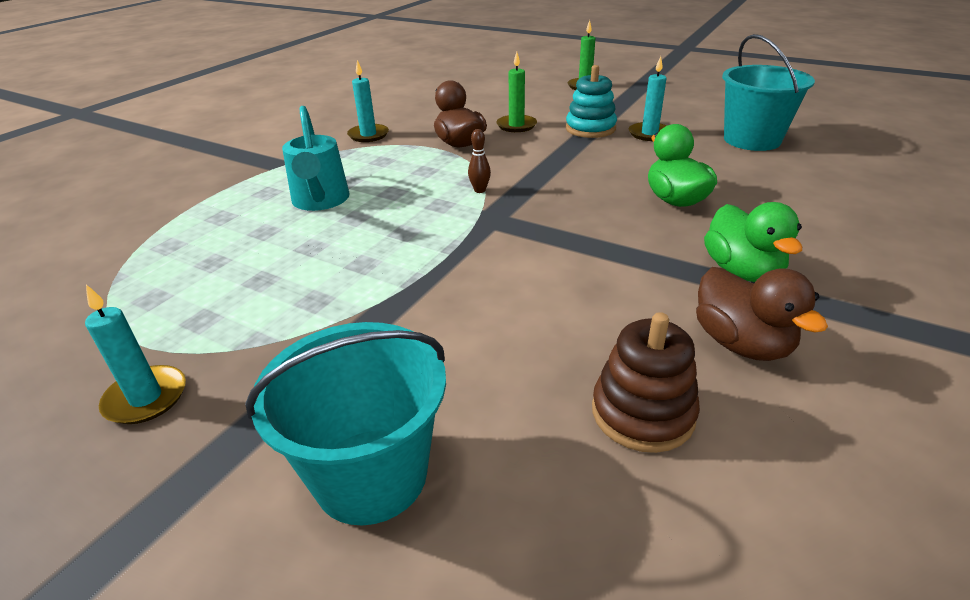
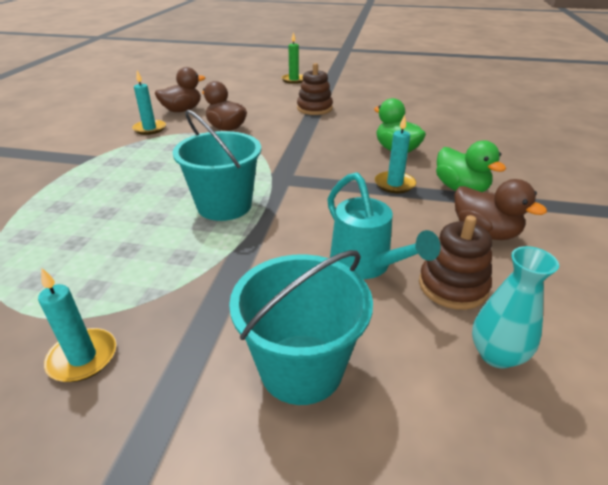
camera: 20 degrees left, 0 degrees up
turquoise watering can [282,106,350,211] -> turquoise watering can moved to [327,172,441,279]
brown bowling pin [468,129,491,193] -> none
green candle [496,52,537,132] -> none
turquoise stacking toy [566,65,617,138] -> brown stacking toy [297,63,333,115]
turquoise candle [629,56,667,141] -> turquoise candle moved to [375,114,416,193]
turquoise bucket [722,34,815,151] -> turquoise bucket moved to [173,110,261,221]
none -> brown duck [155,67,205,112]
none -> turquoise vase [472,246,559,369]

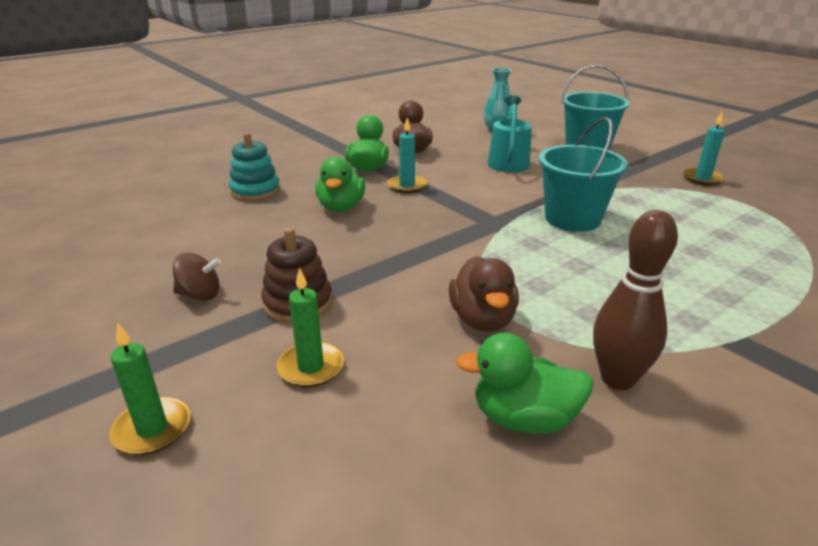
camera: 140 degrees left, 5 degrees down
turquoise candle [132,70,166,135] -> brown bowling pin [593,210,678,390]
brown duck [155,67,205,112] -> green duck [456,333,593,434]
brown stacking toy [419,215,492,310] -> none
none -> brown spinning top [173,253,221,301]
none -> turquoise stacking toy [229,132,280,201]
none -> green candle [277,267,344,387]

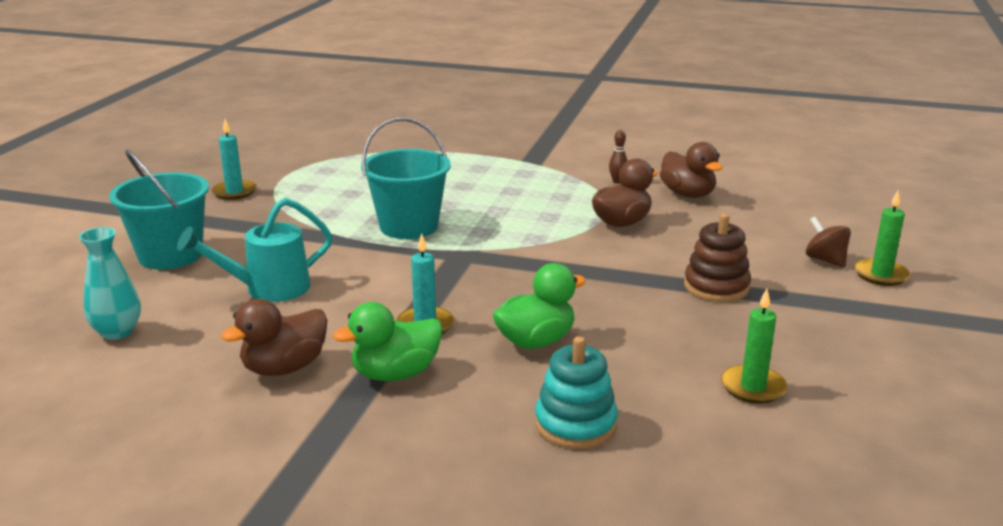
camera: 125 degrees left, 5 degrees down
brown spinning top [173,253,221,301] -> brown spinning top moved to [806,217,851,268]
green candle [277,267,344,387] -> green candle moved to [721,289,787,404]
green duck [456,333,593,434] -> brown duck [660,142,723,198]
brown bowling pin [593,210,678,390] -> brown bowling pin [609,130,627,183], size x0.46

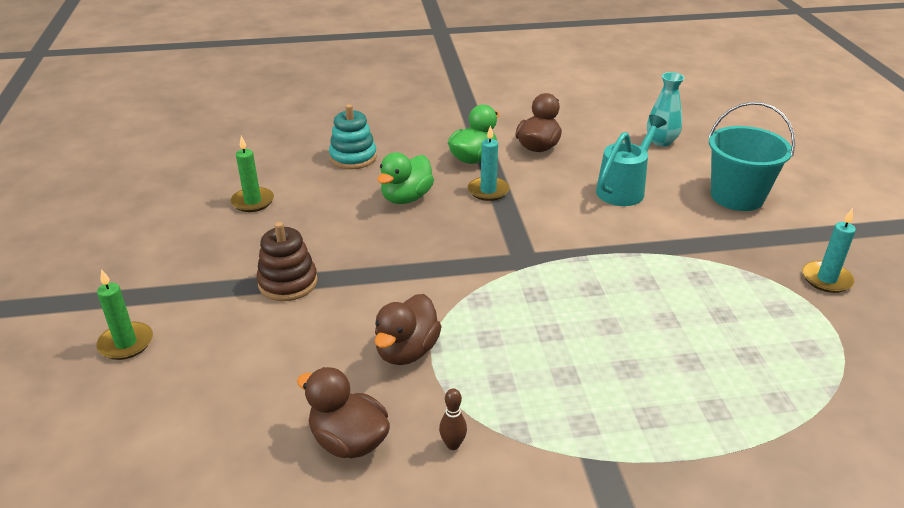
camera: 155 degrees right, 10 degrees up
turquoise bucket [361,118,451,239] -> none
brown spinning top [806,217,851,268] -> none

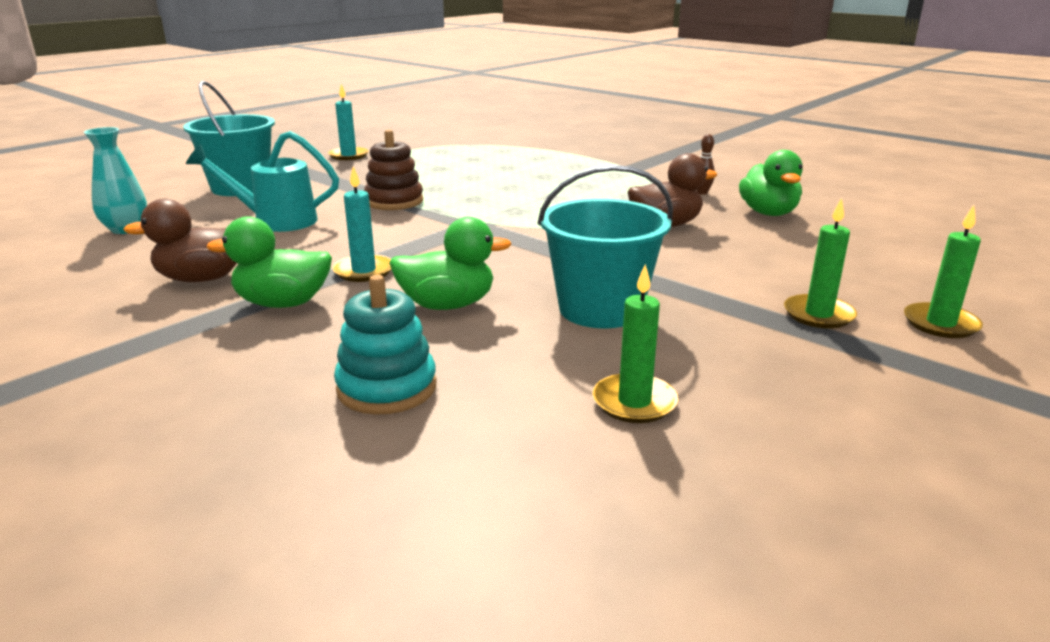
camera: 130 degrees left, 10 degrees down
brown stacking toy [256,222,318,301] -> brown stacking toy moved to [364,130,423,210]
brown duck [297,367,390,458] -> green duck [739,150,803,216]
none -> turquoise bucket [538,165,673,328]
none -> green candle [784,198,857,329]

